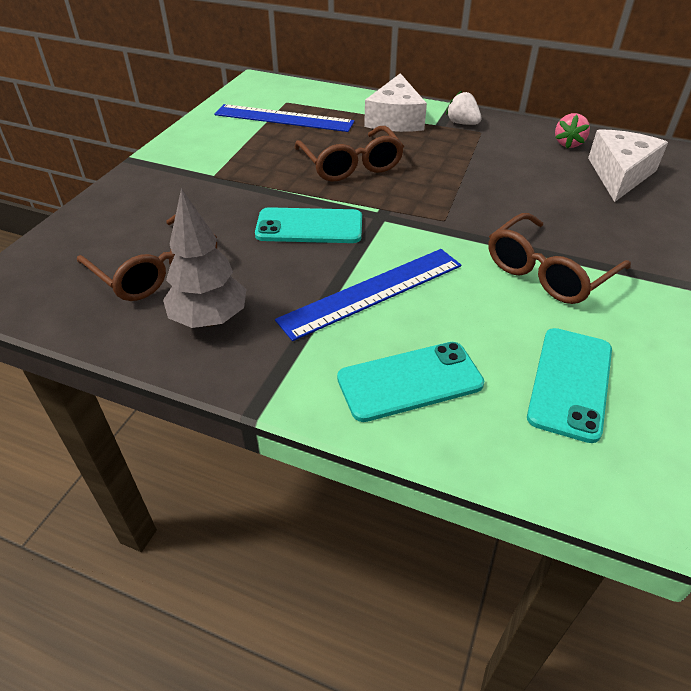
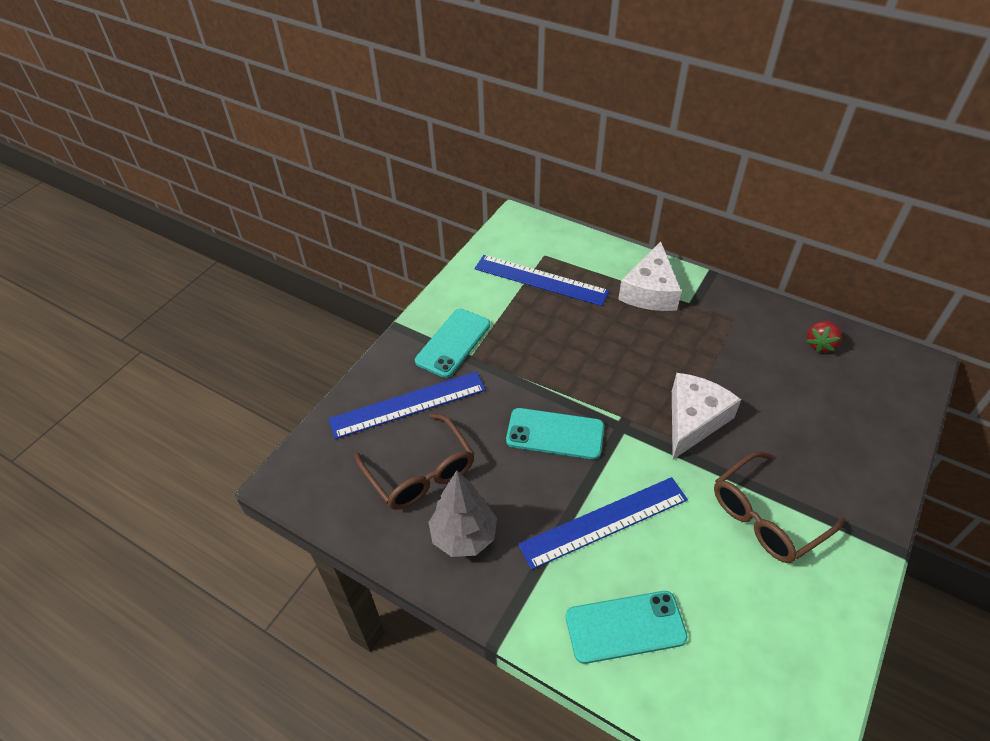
camera: 10 degrees right, 5 degrees up
brown glasses [295,126,404,182] -> none
white strawberry [446,91,482,125] -> none
turquoise phone [527,328,612,443] -> turquoise phone moved to [415,309,490,378]
pink strawberry [555,113,590,149] -> red strawberry [806,321,842,353]
white cheese [588,129,668,202] -> white cheese moved to [672,373,741,459]
none -> blue ruler [328,372,486,439]

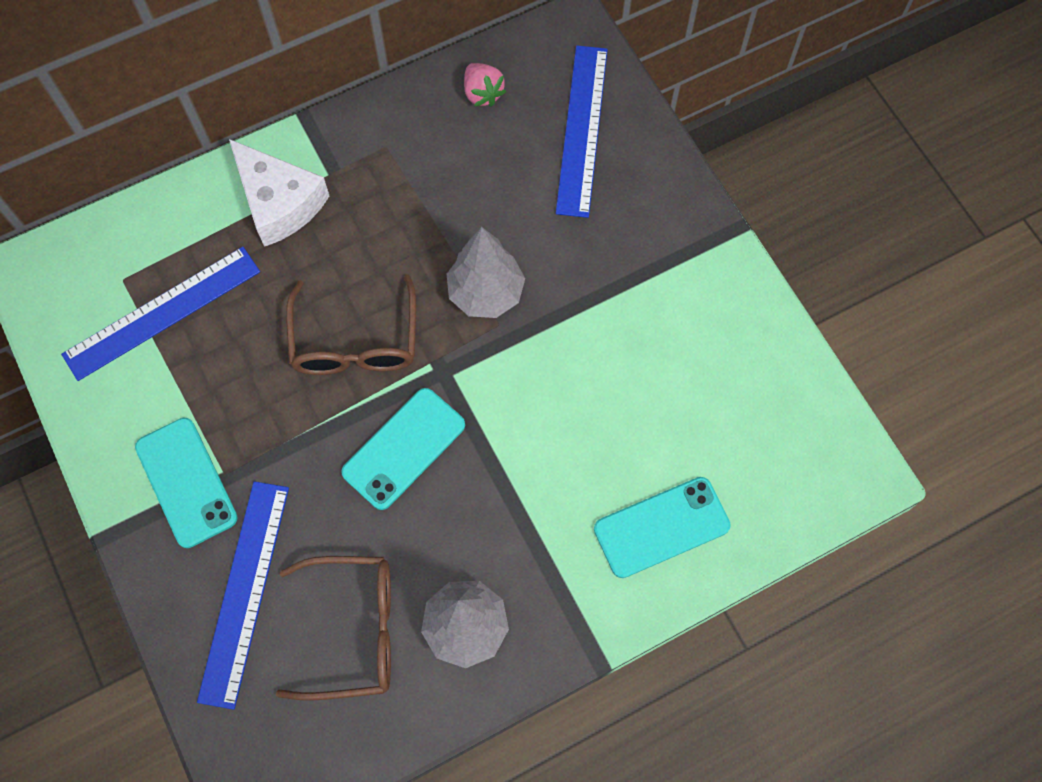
camera: 60 degrees left, 20 degrees up
blue ruler [518,477,688,570] -> blue ruler moved to [556,46,608,218]
turquoise phone [566,591,688,664] -> turquoise phone turned 45 degrees clockwise [594,477,731,578]
white cheese [672,373,741,459] -> grey tree [447,227,525,318]
brown glasses [714,452,845,563] -> brown glasses moved to [286,274,416,375]
red strawberry [806,321,842,353] -> pink strawberry [464,63,506,107]

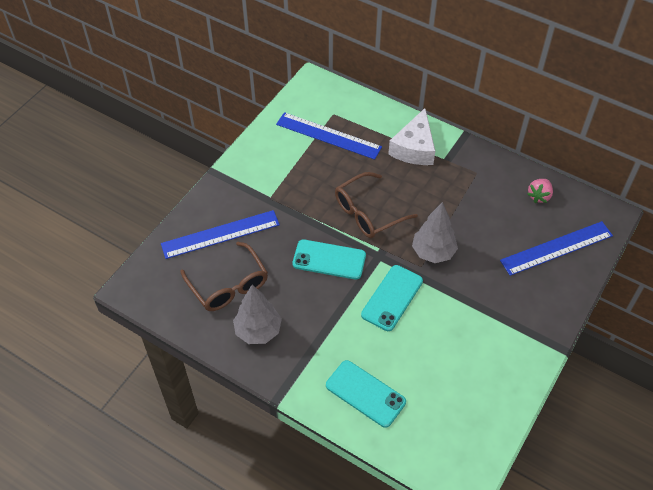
camera: 60 degrees right, 15 degrees down
turquoise phone [135,418,238,548] -> turquoise phone moved to [361,265,423,331]

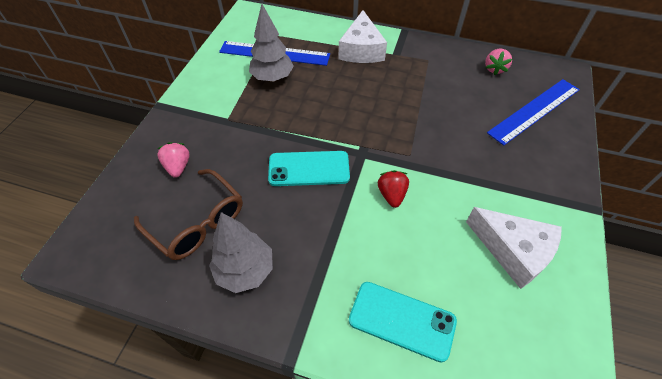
camera: 15 degrees left, 0 degrees up
blue ruler [161,210,280,259] -> pink strawberry [157,142,190,178]
brown glasses [335,172,418,238] -> none
turquoise phone [361,265,423,331] -> red strawberry [378,170,409,208]
grey tree [412,202,458,263] -> grey tree moved to [249,4,294,82]
none -> white cheese [466,207,562,289]

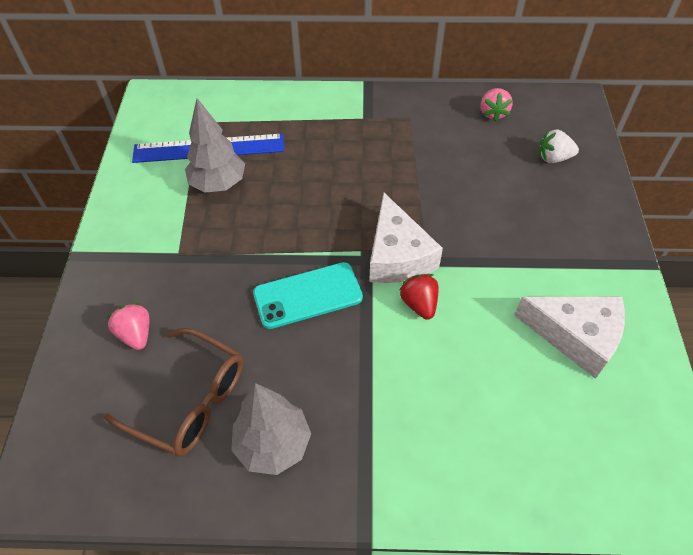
camera: 15 degrees left, 0 degrees up
white cheese [339,10,387,63] -> white cheese moved to [369,193,443,283]
turquoise phone [349,282,457,362] -> none
blue ruler [487,79,580,146] -> white strawberry [539,129,579,163]

